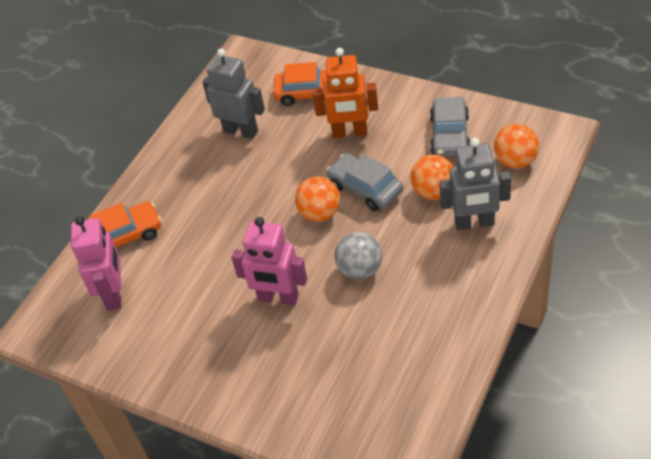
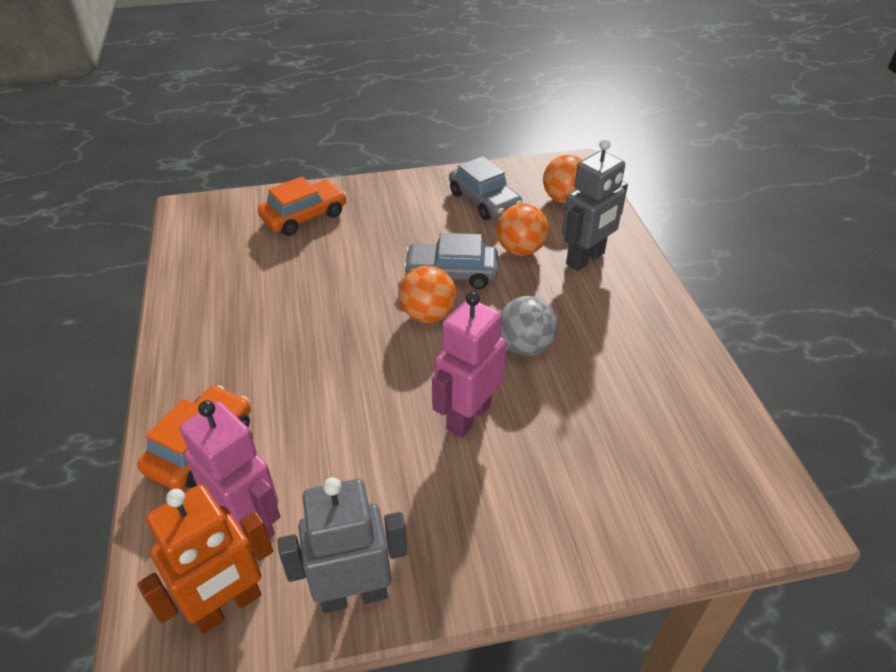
camera: 45 degrees left, 5 degrees down
grey robot [202,49,265,139] -> grey robot moved to [278,477,407,613]
pink robot [231,217,307,306] -> pink robot turned 150 degrees clockwise [432,292,506,438]
orange robot [313,48,378,138] -> orange robot moved to [137,485,273,634]

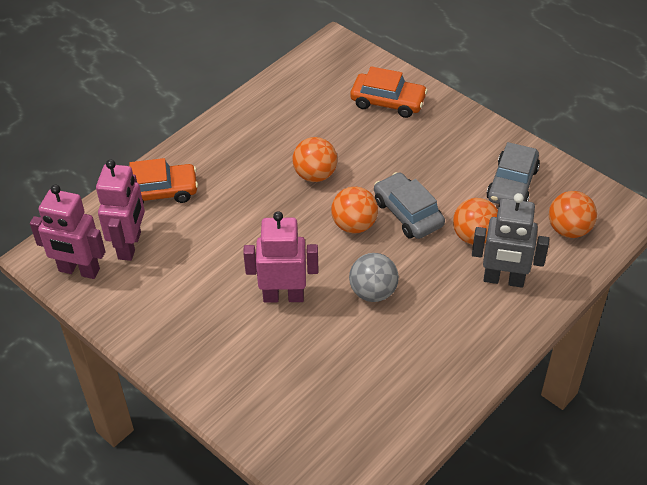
camera: 55 degrees right, 5 degrees up
orange robot [137,485,273,634] -> pink robot [30,185,105,279]
grey robot [278,477,407,613] -> none
none -> orange ball [292,137,337,182]

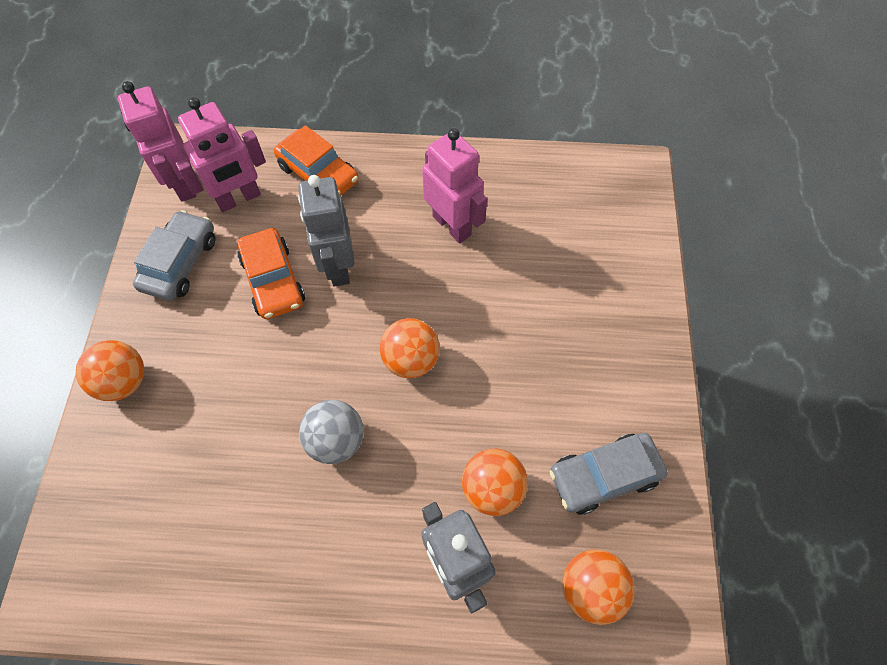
camera: 50 degrees right, 15 degrees up
pink robot [243,211,318,303] -> pink robot moved to [422,128,487,243]
orange ball [292,137,337,182] -> orange ball moved to [76,340,144,401]
orange car [350,66,428,118] -> orange car moved to [237,228,305,319]
grey car [374,172,445,239] -> grey car moved to [133,210,215,301]
none -> grey robot [298,175,355,287]

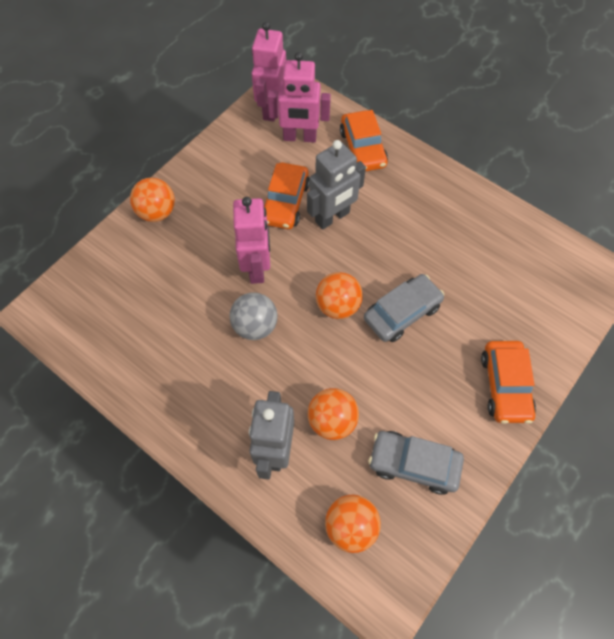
camera: 35 degrees right, 0 degrees up
grey car [133,210,215,301] -> grey car moved to [364,274,444,342]
grey robot [298,175,355,287] -> grey robot turned 150 degrees counterclockwise [307,140,366,230]
pink robot [422,128,487,243] -> pink robot moved to [233,197,270,284]
none -> orange car [481,341,536,424]

